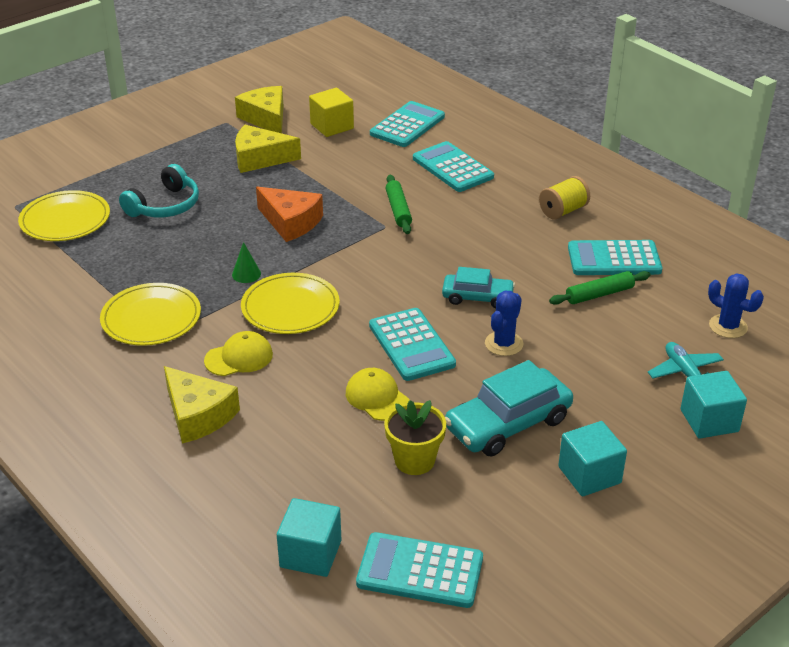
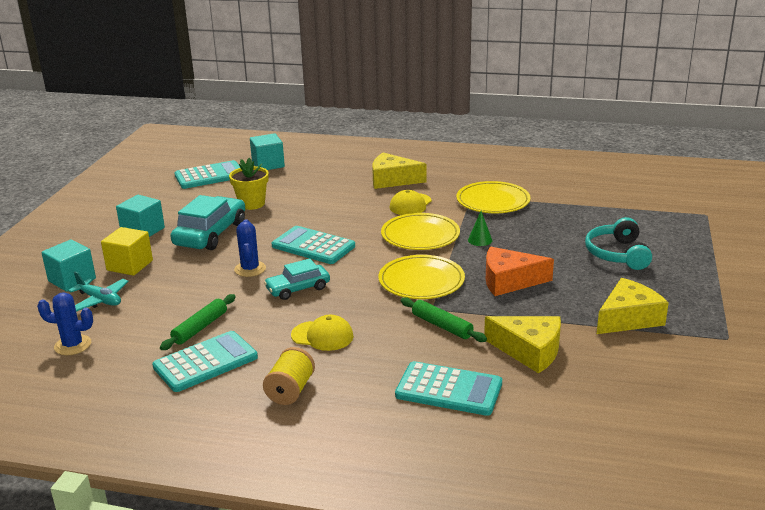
camera: 145 degrees right, 10 degrees down
yellow plate [18,190,110,241] -> yellow plate moved to [378,255,465,299]
yellow cheese [235,86,284,133] -> yellow cheese moved to [484,316,561,373]
yellow cube [309,88,354,137] -> yellow cube moved to [101,227,153,276]
yellow cap [346,368,409,421] -> yellow cap moved to [291,315,354,351]
turquoise calculator [370,101,445,147] -> none

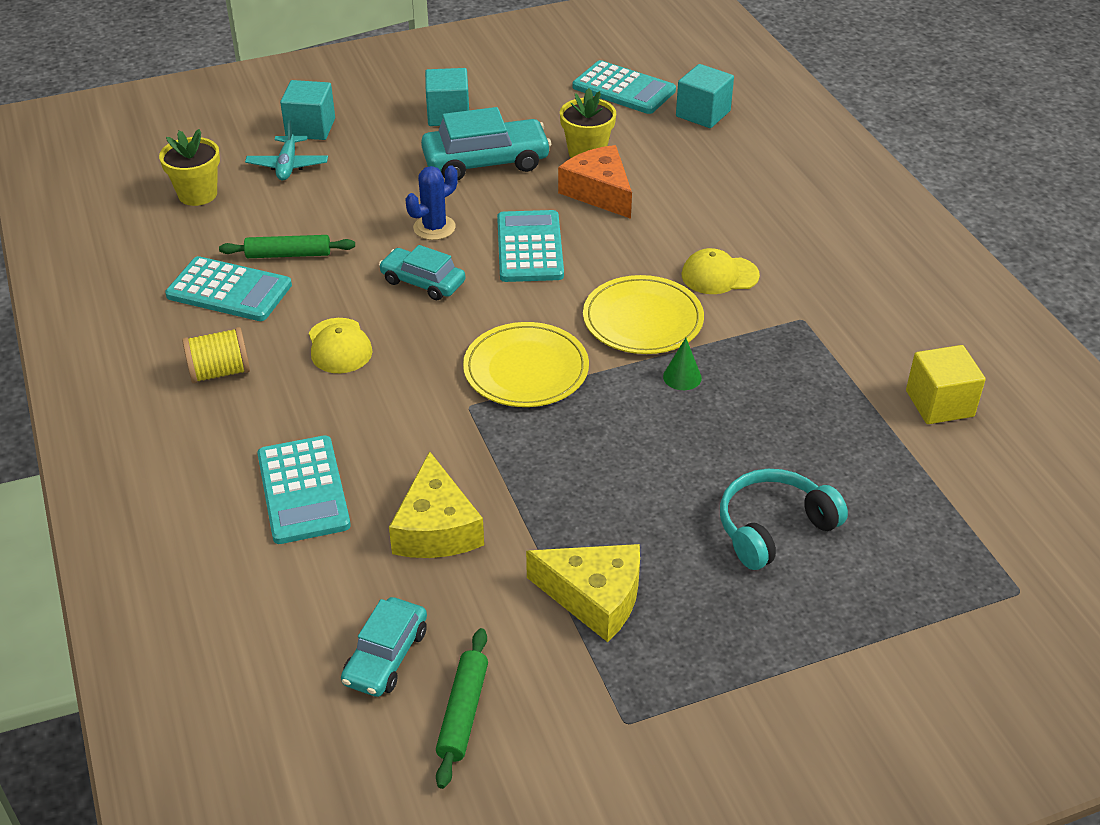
camera: 55 degrees right, 15 degrees up
blue cactus [37,292,93,355] -> yellow flower pot [159,129,220,206]
yellow cube [101,227,153,276] -> yellow cube moved to [906,345,986,424]
yellow cheese [372,153,427,189] -> none
green rolling pin [401,297,487,342] -> green rolling pin moved to [436,628,488,789]
yellow plate [456,181,531,213] -> none
orange cheese [486,247,554,296] -> orange cheese moved to [558,145,632,219]
none -> turquoise car [341,597,427,697]

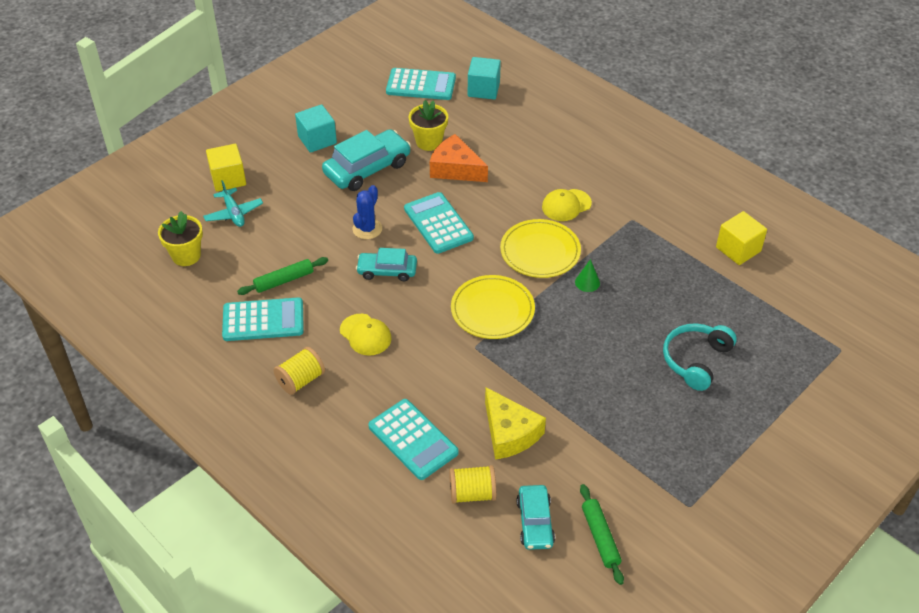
camera: 25 degrees left, 5 degrees up
turquoise cube [280,80,335,140] -> yellow cube [206,144,246,192]
yellow cheese [526,544,640,642] -> none
none -> yellow spool [449,465,496,504]

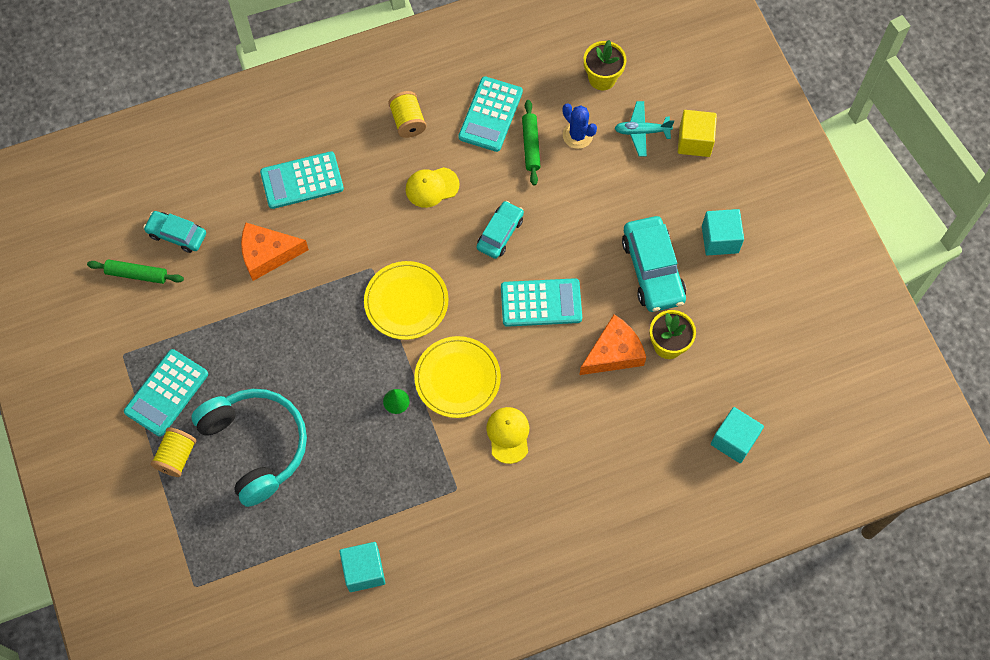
camera: 115 degrees right, 20 degrees up
blue cactus [352,185,382,239] -> blue cactus moved to [563,104,597,149]
turquoise calculator [386,68,456,100] -> turquoise calculator moved to [124,349,208,437]
yellow spool [449,465,496,504] -> yellow spool moved to [151,427,197,477]
yellow cheese [485,387,546,460] -> orange cheese [241,223,309,281]
turquoise headphones [663,323,737,391] -> turquoise headphones [191,389,307,507], size x1.52
yellow cube [716,211,767,265] -> turquoise cube [339,542,385,592]

